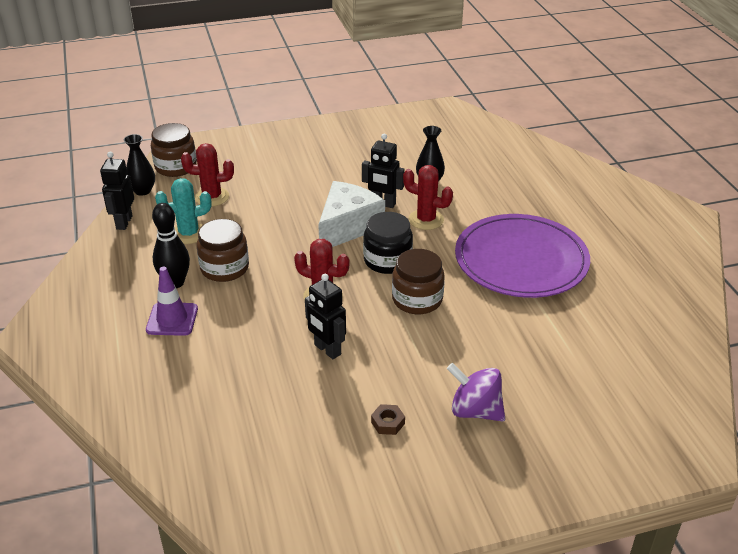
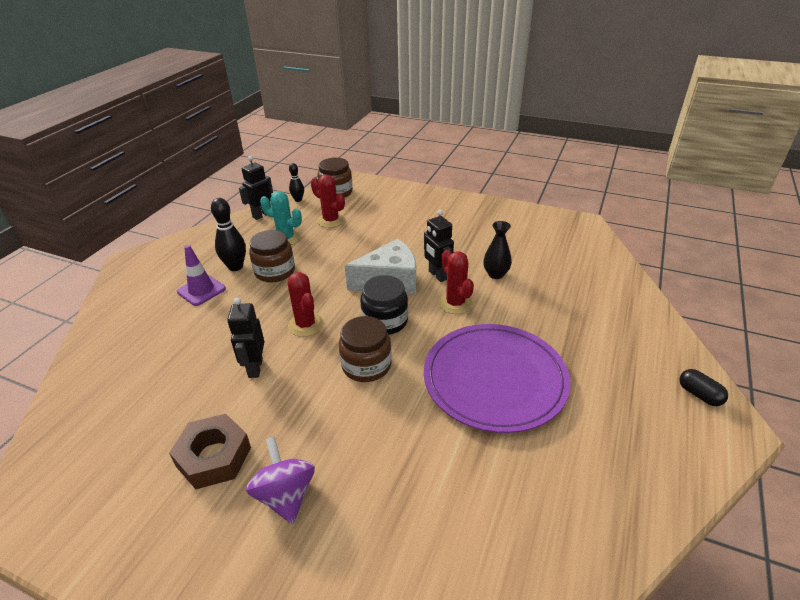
camera: 40 degrees right, 0 degrees up
black vase [124,134,155,196] -> black bowling pin [289,163,304,202]
brown nut [371,404,405,435] -> brown nut [169,414,251,489], size x2.16
none -> black capsule [679,369,728,406]

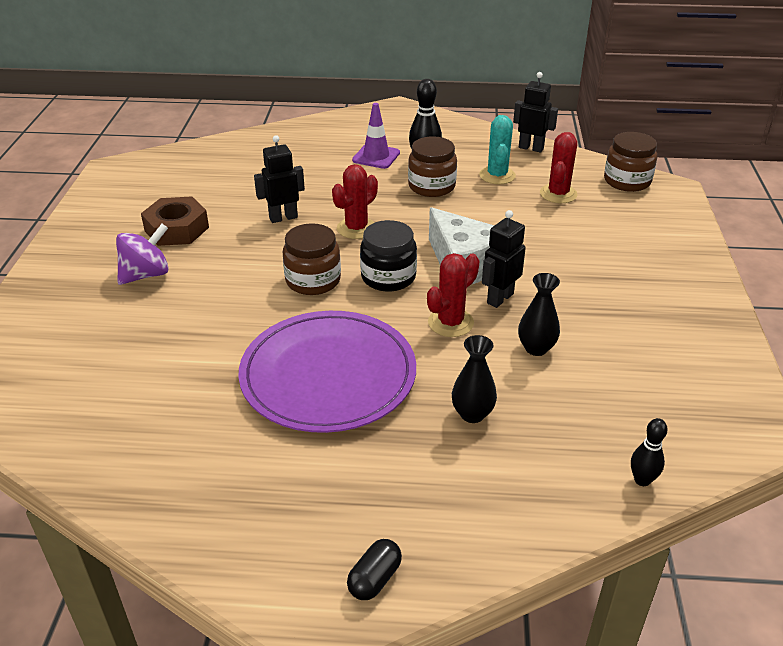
camera: 70 degrees right, 0 degrees up
black bowling pin [289,163,304,202] -> black bowling pin moved to [631,418,668,486]
none -> black vase [452,335,497,423]

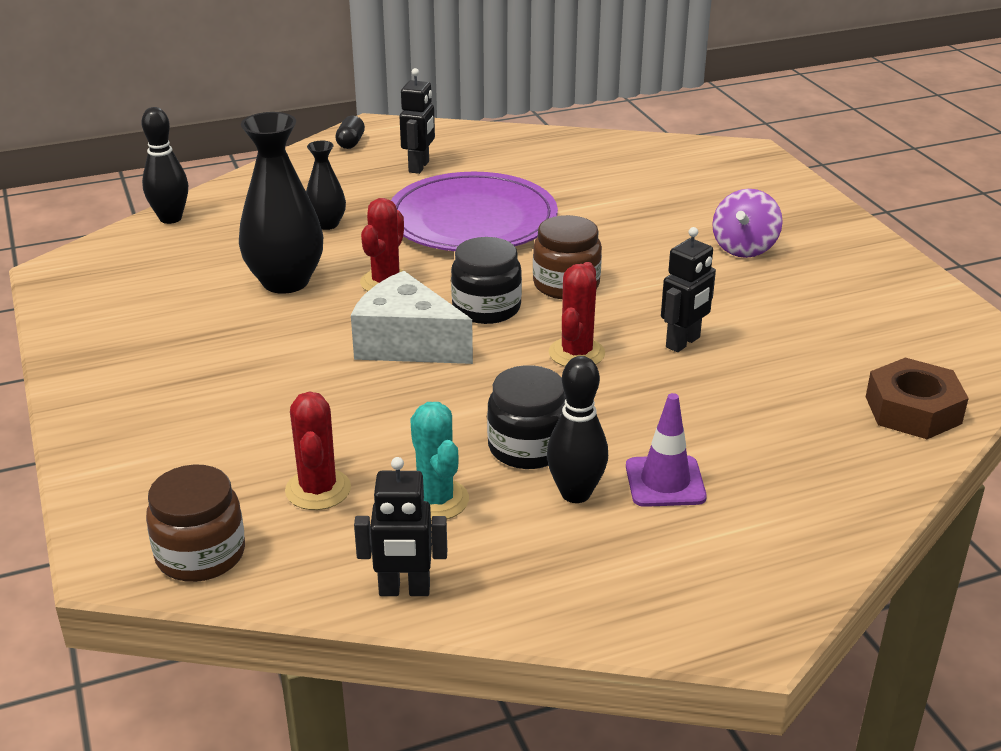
camera: 155 degrees right, 5 degrees down
brown nut [141,196,209,246] -> brown nut moved to [866,358,969,439]
brown jar [408,136,457,197] -> black jar [487,365,566,469]
black robot [482,210,526,308] -> black robot moved to [400,68,435,174]
black vase [518,273,560,356] -> black vase [239,112,323,294], size x1.86
black bowling pin [631,418,668,486] -> black bowling pin [142,107,188,224], size x1.64

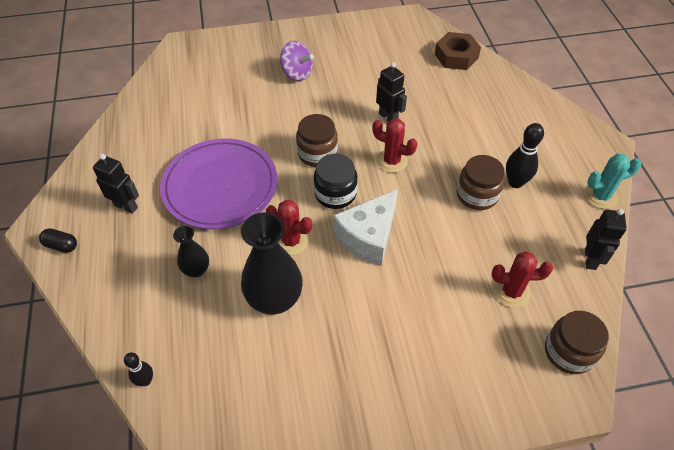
camera: 80 degrees left, 20 degrees up
black bowling pin [142,107,188,224] -> black bowling pin [124,352,153,386], size x0.61
turquoise cactus [410,402,469,521] -> turquoise cactus moved to [584,154,641,209]
black jar [487,365,566,469] -> brown jar [457,155,505,210]
purple traffic cone [626,393,707,507] -> none

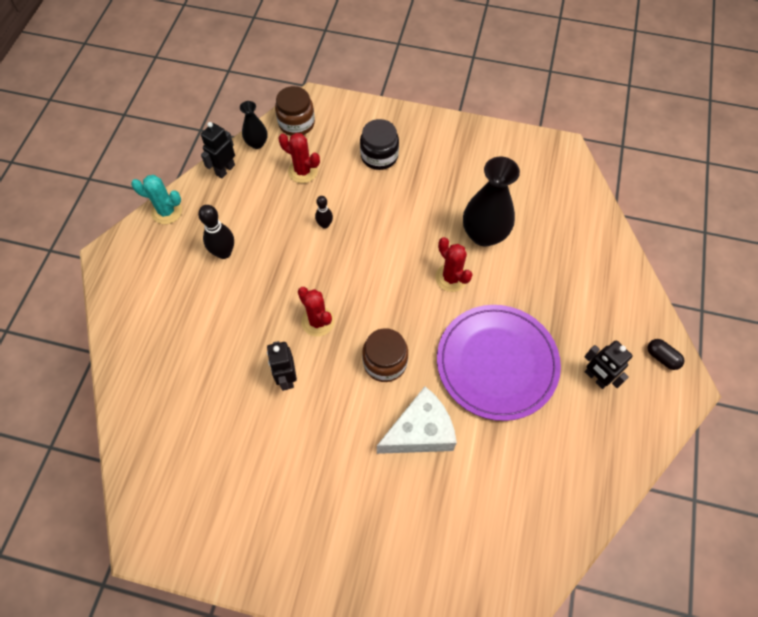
camera: 155 degrees left, 10 degrees up
black bowling pin [124,352,153,386] -> black bowling pin moved to [315,196,333,228]
black vase [173,226,209,278] -> black vase moved to [240,101,267,149]
purple spinning top [280,41,314,81] -> none
black jar [314,154,358,209] -> black jar moved to [360,119,399,170]
white cheese [333,189,398,266] -> white cheese moved to [377,386,457,454]
brown nut [435,32,481,70] -> none
brown jar [457,155,505,210] -> none

